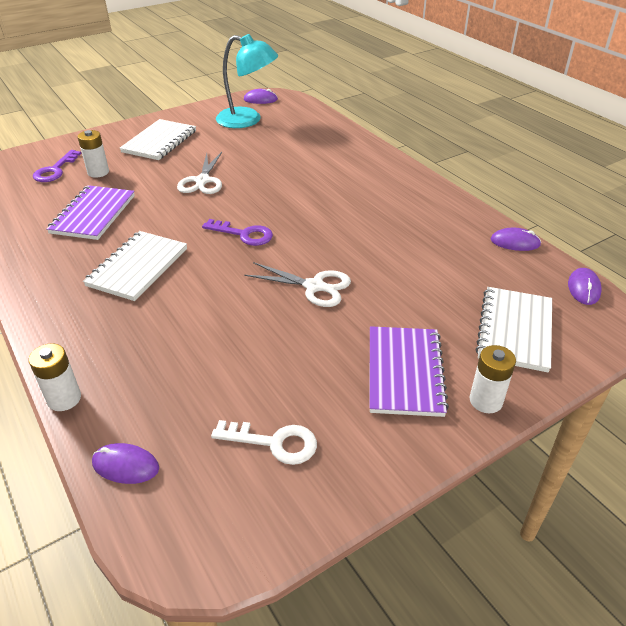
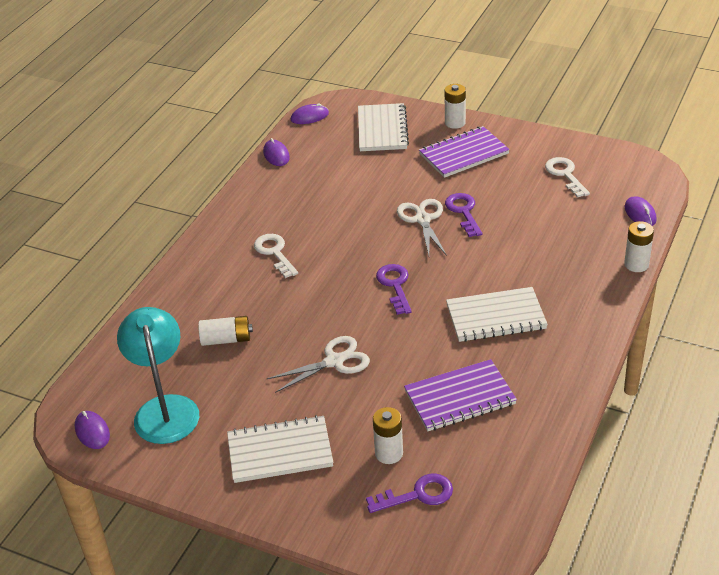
camera: 120 degrees left, 0 degrees up
white notebook [475,287,552,372] -> white notebook turned 75 degrees counterclockwise [358,103,409,151]
none -> white battery [198,316,253,346]
none -> white key [254,234,298,278]
none -> purple key [445,193,482,237]

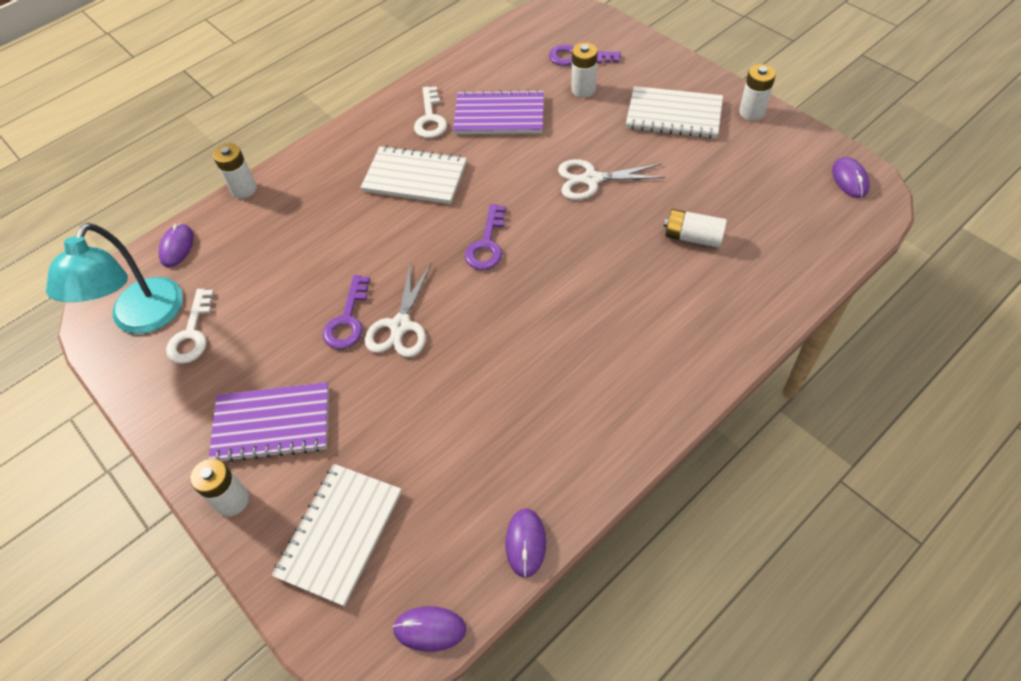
camera: 155 degrees left, 15 degrees up
turquoise lamp [117,307,199,444] -> turquoise lamp moved to [46,223,183,334]
white key [254,234,298,278] -> white key moved to [414,86,447,138]
none -> white battery [739,64,776,121]

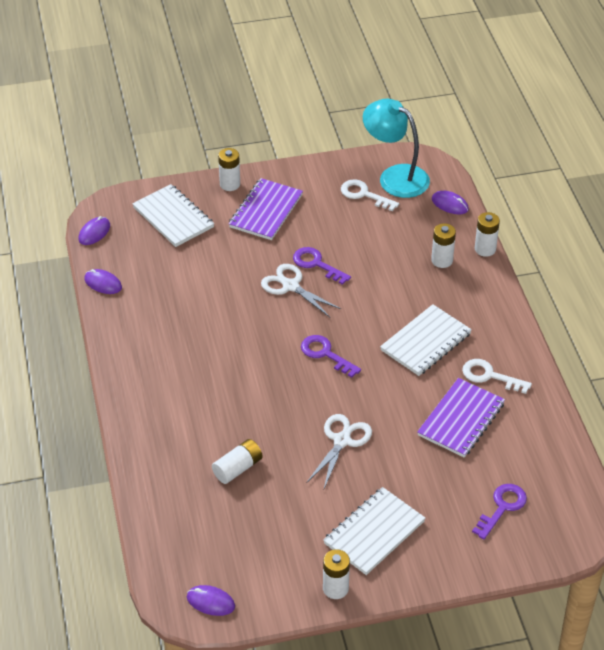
camera: 115 degrees right, 10 degrees down
white battery [572,43,598,98] -> white battery moved to [431,223,456,268]

